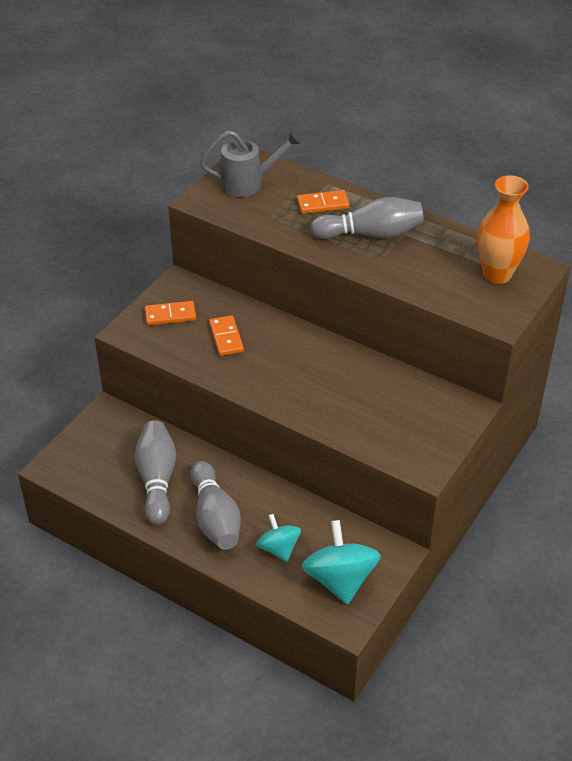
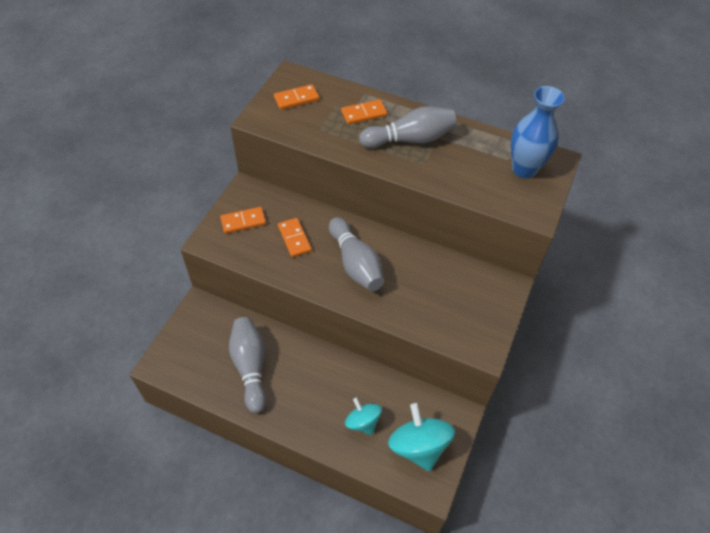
camera: 10 degrees left, 10 degrees up
grey bowling pin [190,461,241,550] -> grey bowling pin moved to [329,217,384,291]
grey watering can [200,130,302,197] -> orange domino [274,84,319,110]
orange vase [477,175,530,284] -> blue vase [511,86,565,178]

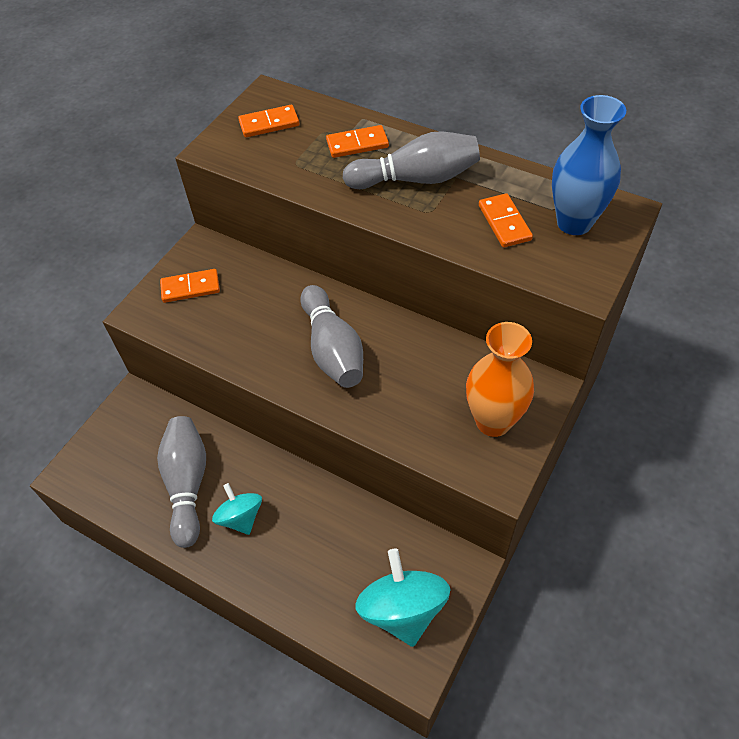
camera: 10 degrees right, 0 degrees up
orange domino [278,218,312,257] -> orange domino moved to [479,193,533,248]
turquoise spinning top [345,398,382,435] -> turquoise spinning top moved to [212,483,262,535]
none -> orange vase [466,322,534,437]

